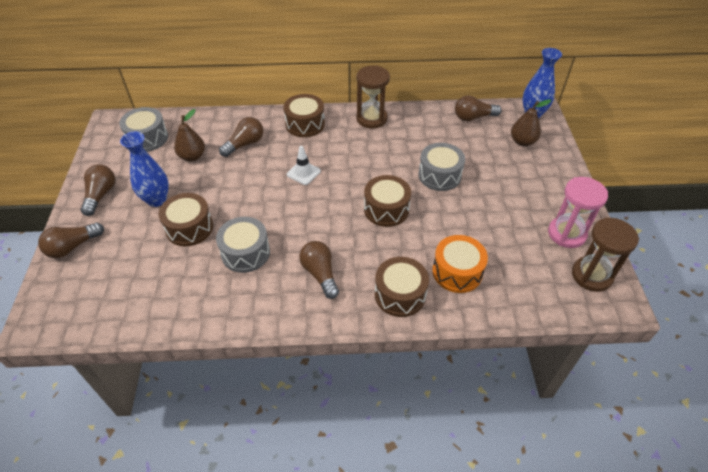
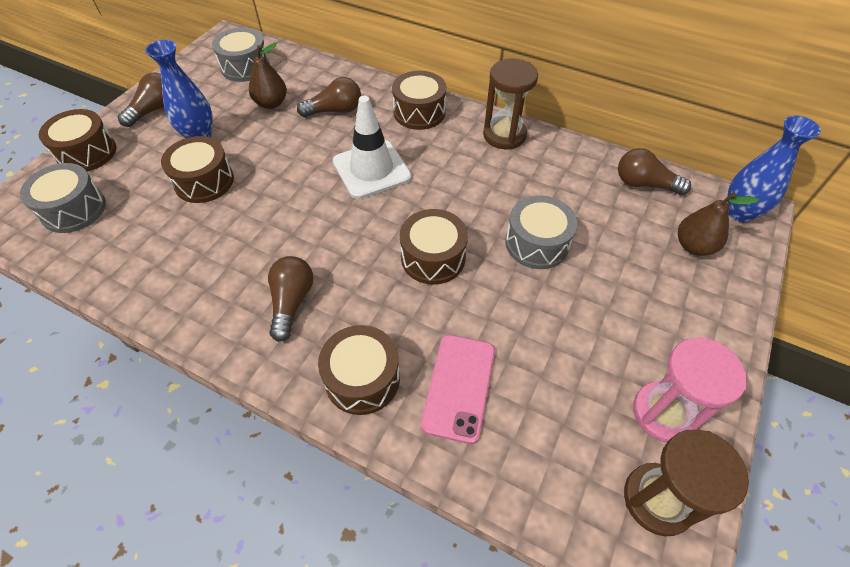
camera: 30 degrees right, 5 degrees up
brown light bulb [38,223,104,258] -> brown drum [39,109,116,171]
grey drum [216,217,270,273] -> grey drum moved to [20,163,106,233]
white traffic cone [287,146,321,185] -> white traffic cone [333,96,411,199], size x1.83
orange drum [432,235,488,293] -> pink phone [421,335,495,444]

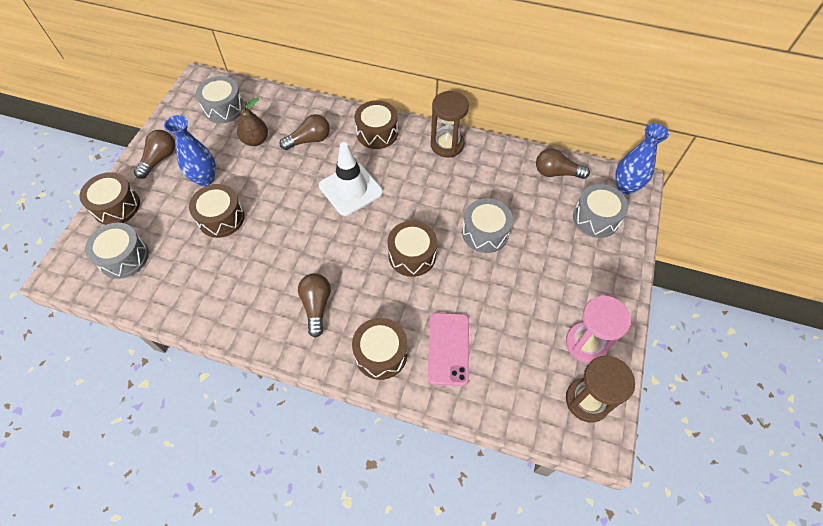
camera: 10 degrees left, 5 degrees up
brown pear [678,192,759,256] -> grey drum [573,184,628,238]

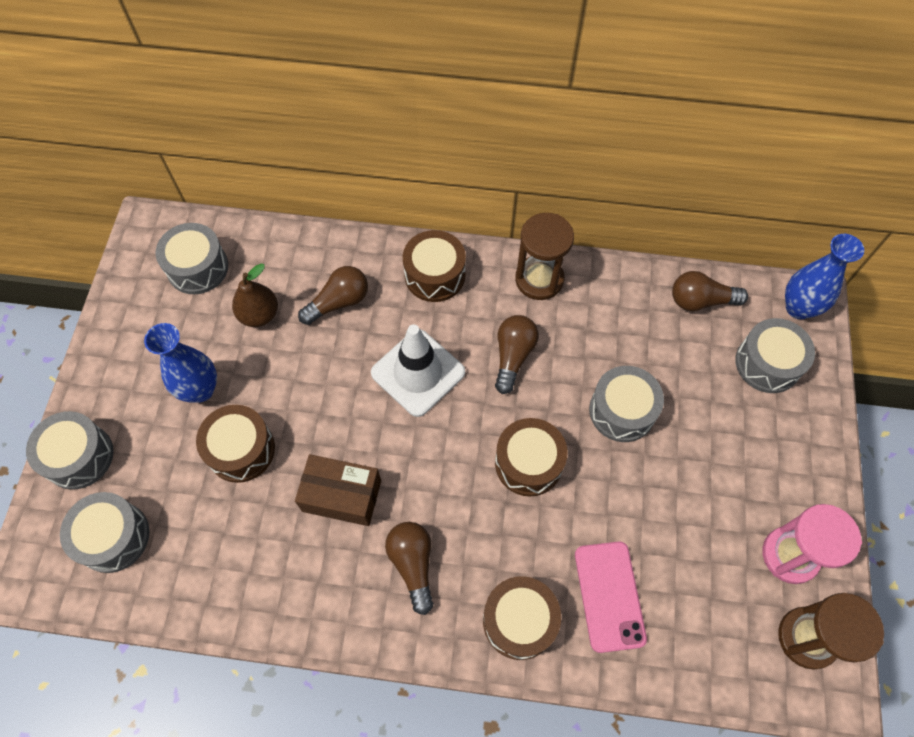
camera: 10 degrees left, 5 degrees up
brown drum [79,172,140,225] -> grey drum [26,411,114,490]
brown light bulb [134,130,175,179] -> brown light bulb moved to [495,315,539,394]
none -> brown box [295,454,381,526]

